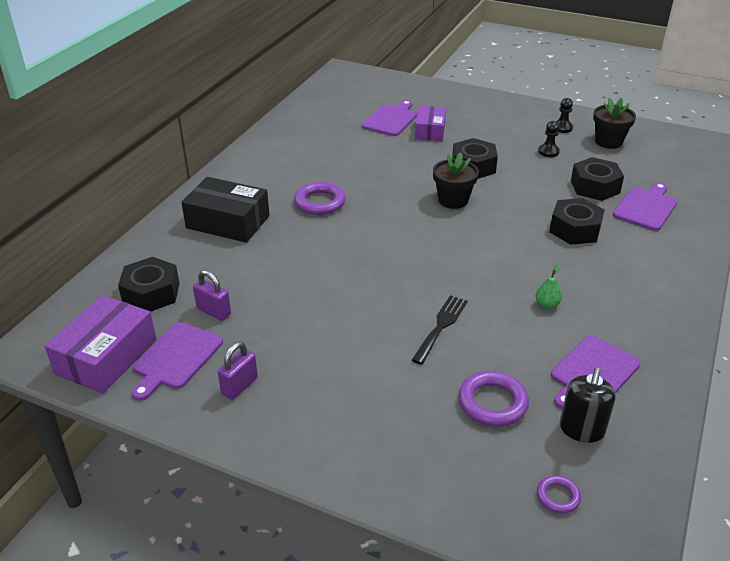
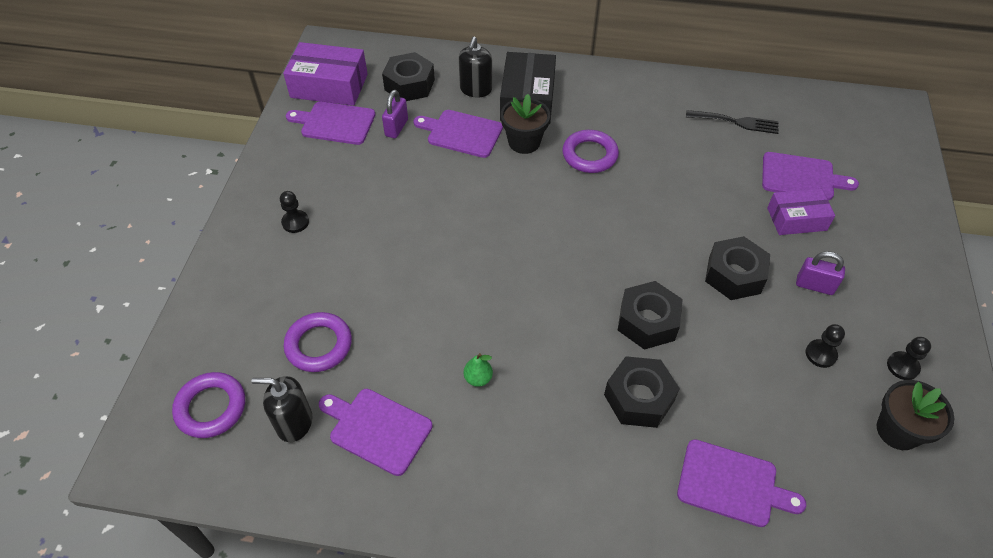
camera: 75 degrees right, 15 degrees up
purple padlock [218,342,258,400] -> purple padlock moved to [796,251,845,295]
black fork [412,295,468,365] -> black fork moved to [686,110,779,134]
black flower pot [433,152,479,209] -> black flower pot moved to [501,94,550,154]
purple ring [537,475,581,514] -> purple ring [172,372,245,438], size x1.80
black nut [571,157,624,201] -> black nut moved to [618,281,683,350]
none -> black pawn [280,191,309,233]
none -> purple cutting board [413,110,503,158]
none -> black soap dispenser [459,36,492,98]

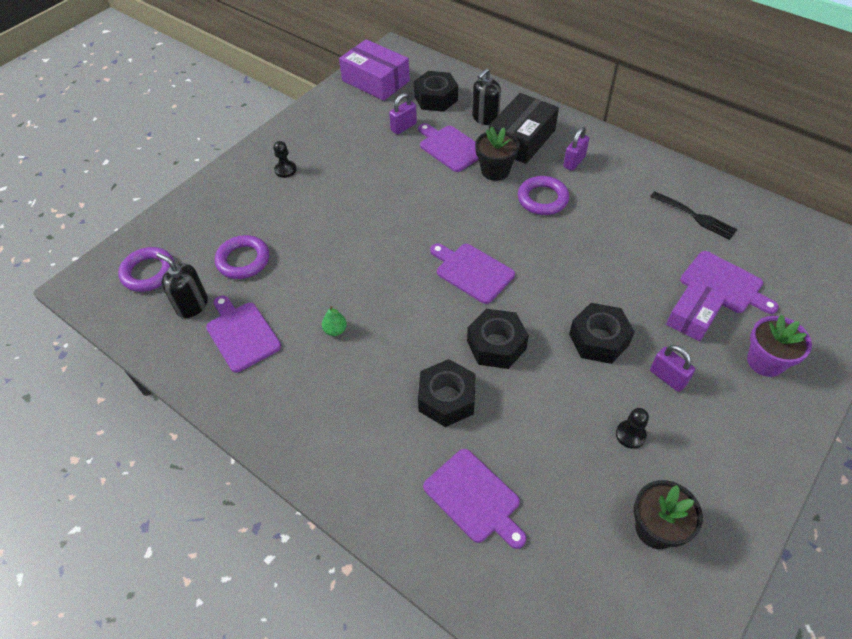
camera: 30 degrees right, 0 degrees up
purple cutting board [286,102,375,145] -> purple cutting board moved to [430,243,515,304]
purple box [767,188,835,235] -> purple box turned 75 degrees counterclockwise [666,280,727,342]
black pawn [887,337,931,380] -> none
none -> purple padlock [563,127,589,171]
none -> purple flower pot [747,314,812,377]

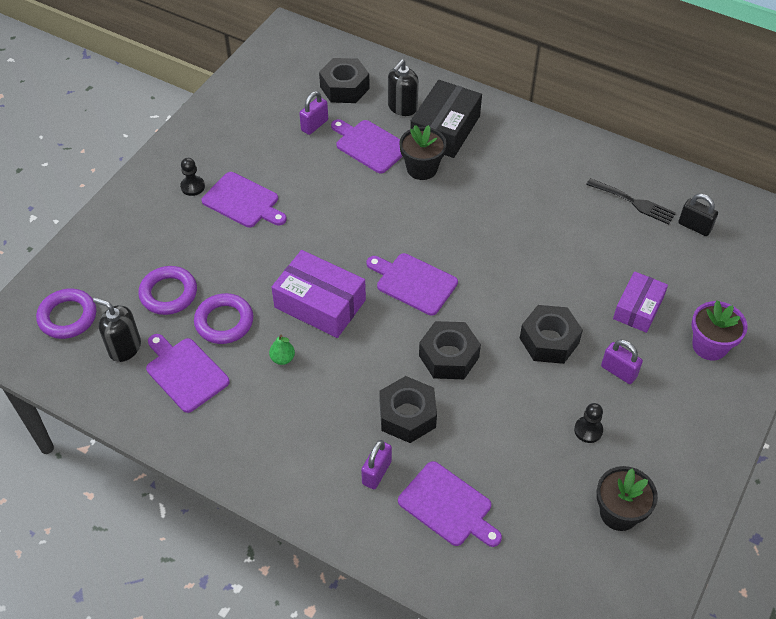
camera: 10 degrees left, 0 degrees up
purple box [339,39,410,101] -> purple box moved to [271,250,366,338]
purple ring [518,176,569,215] -> purple ring moved to [194,293,253,344]
purple padlock [563,127,589,171] -> purple padlock moved to [361,440,392,489]
purple cutting board [680,251,779,314] -> purple cutting board moved to [201,172,287,227]
none -> black padlock [678,194,718,236]

